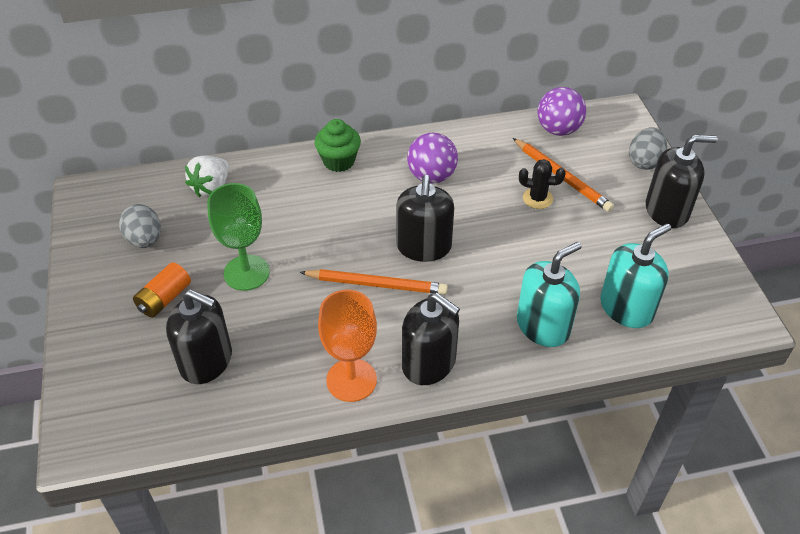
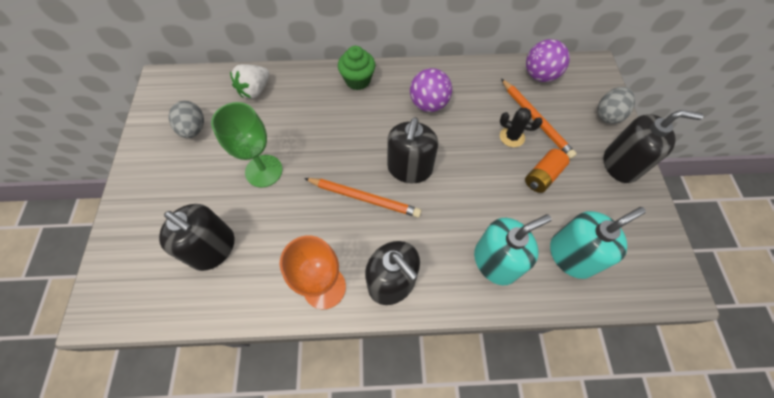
camera: 10 degrees right, 15 degrees up
orange battery [133,262,191,318] -> orange battery moved to [525,149,569,193]

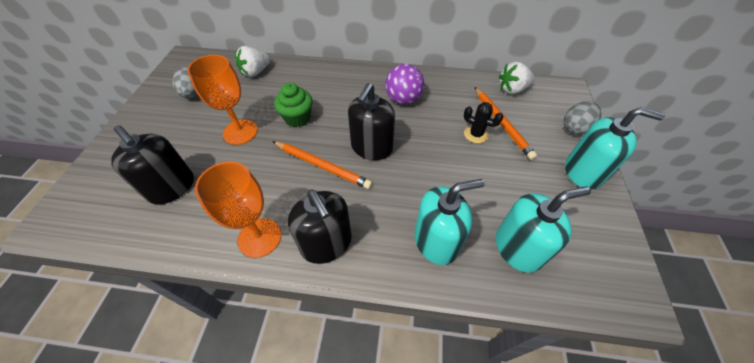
camera: 10 degrees right, 10 degrees down
green goblet [211,102,283,187] -> orange goblet [187,55,258,145]
green cupcake [338,46,375,90] -> green cupcake moved to [274,83,313,127]
orange battery [525,149,569,193] -> none
purple ball [526,39,570,82] -> white strawberry [499,62,535,94]
black soap dispenser [603,110,703,183] -> turquoise soap dispenser [565,107,665,189]

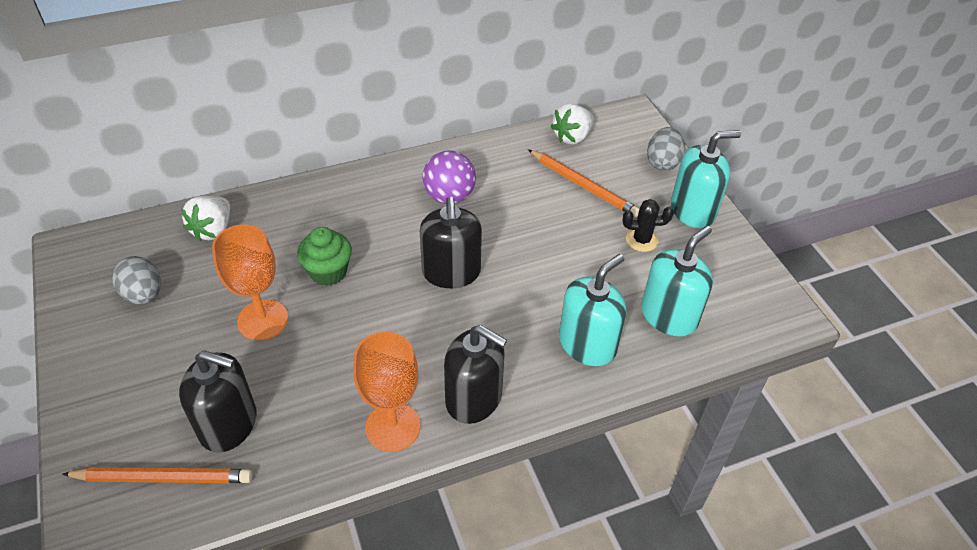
camera: 30 degrees left, 5 degrees down
orange pencil [272,141,372,189] -> orange pencil moved to [62,467,252,483]
black cactus [464,102,503,143] -> black cactus moved to [623,199,674,252]

